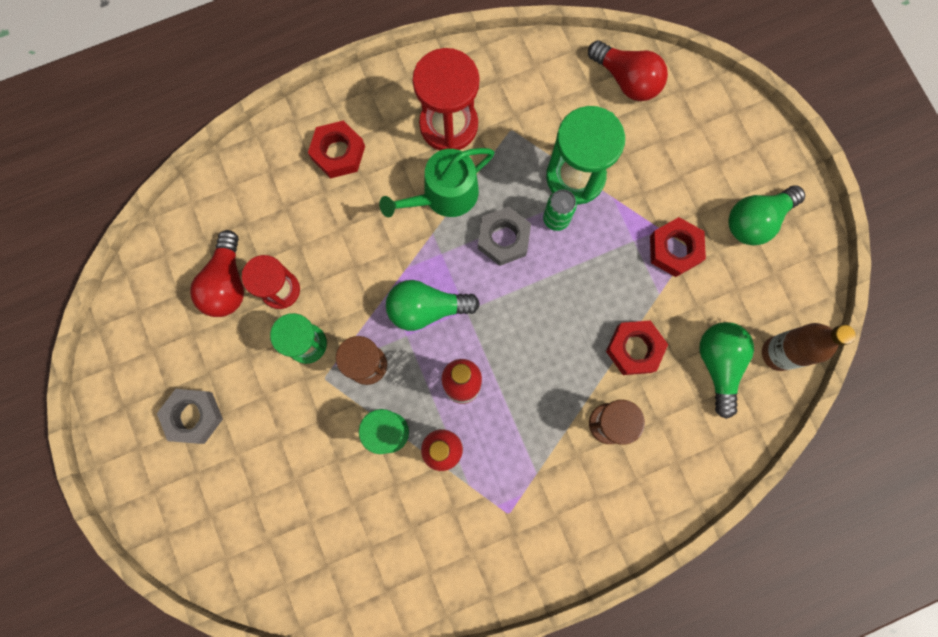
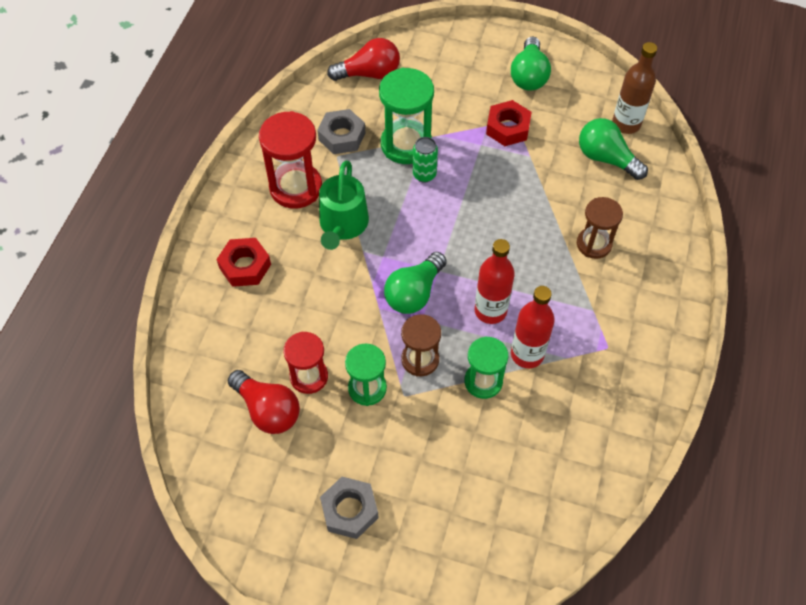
camera: 50 degrees left, 20 degrees down
grey nut [478,207,531,266] -> grey nut moved to [317,109,365,154]
red nut [606,320,668,375] -> none

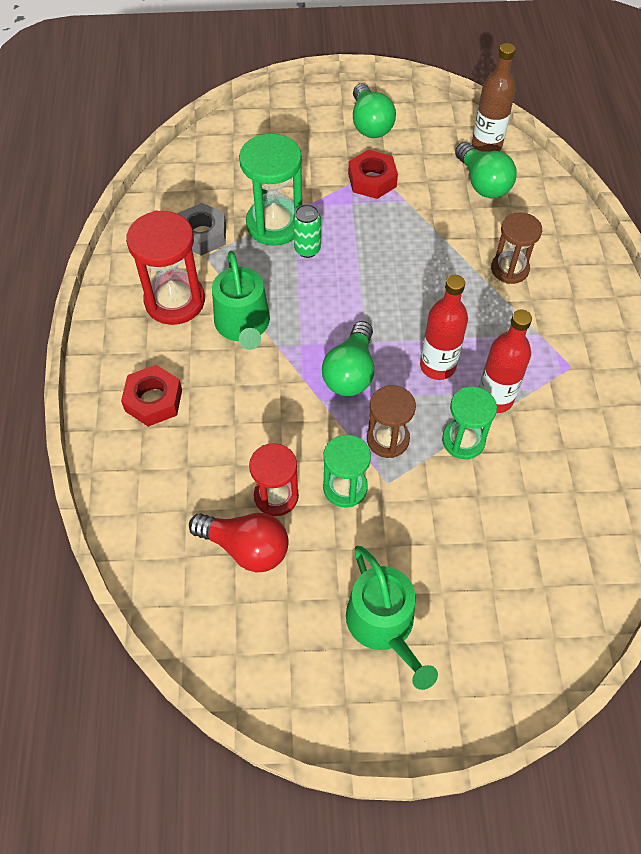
camera: 20 degrees left, 0 degrees up
grey nut [320,477,379,539] -> green watering can [346,546,438,690]
red light bulb [327,38,400,81] -> none
green light bulb [579,118,648,180] -> green light bulb turned 135 degrees counterclockwise [455,142,517,198]

